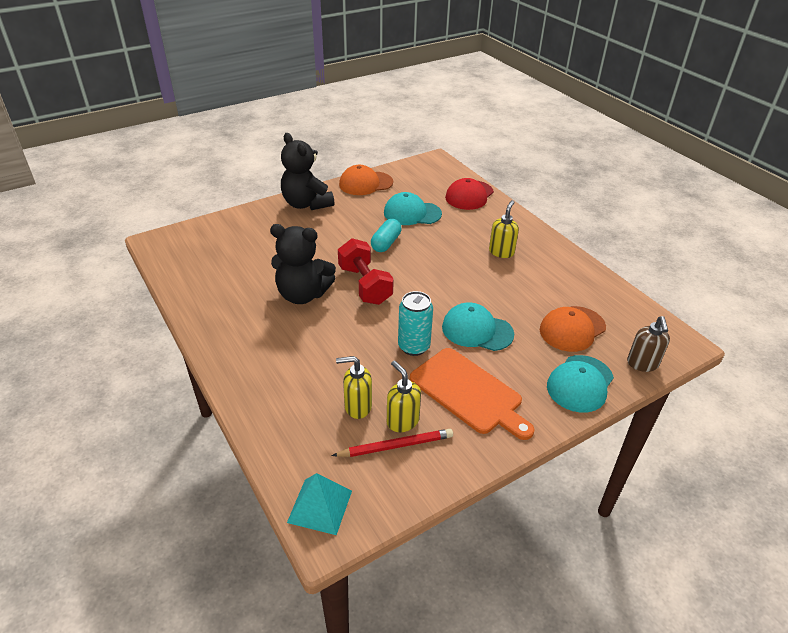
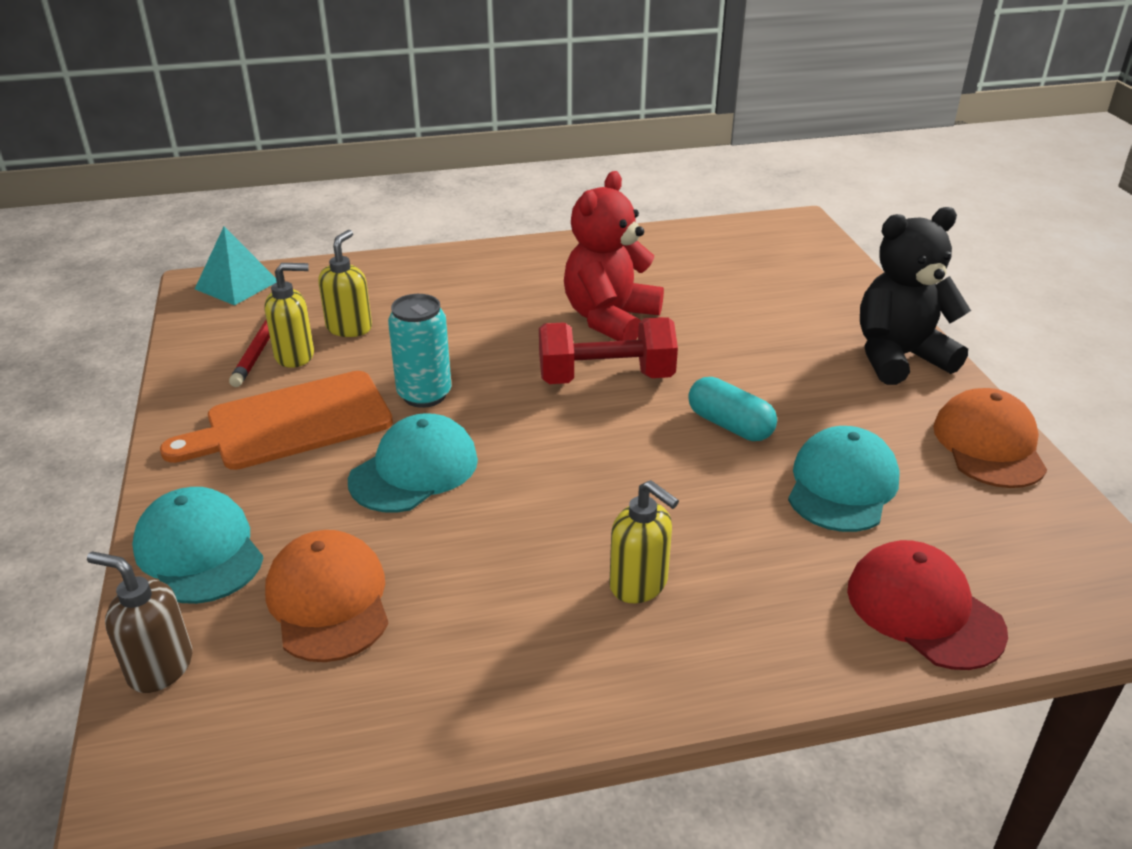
camera: 110 degrees right, 5 degrees down
black teddy bear [270,224,336,304] -> red teddy bear [564,171,664,341]

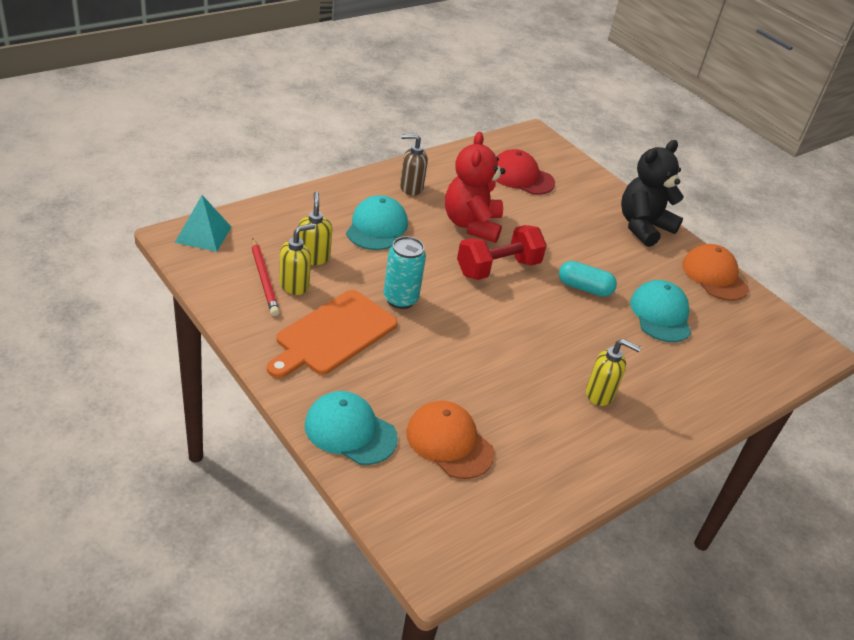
camera: 30 degrees left, 5 degrees up
brown soap dispenser [87,551,192,693] -> brown soap dispenser moved to [400,134,428,195]
turquoise cap [348,413,478,513] -> turquoise cap moved to [346,195,408,250]
red cap [847,540,1008,670] -> red cap moved to [495,149,555,195]

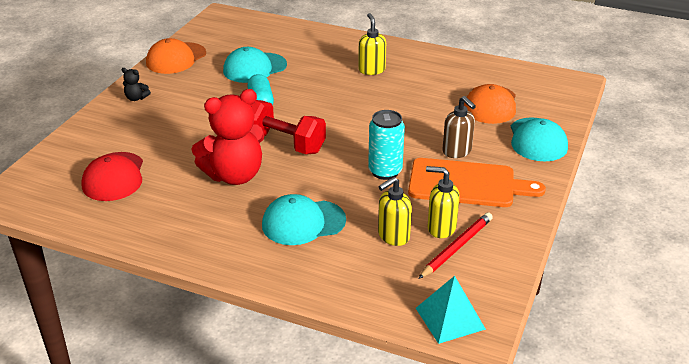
camera: 115 degrees left, 5 degrees down
brown soap dispenser [400,134,428,195] -> brown soap dispenser moved to [442,96,476,158]
black teddy bear [621,140,684,247] -> black teddy bear [121,68,151,101], size x0.41

